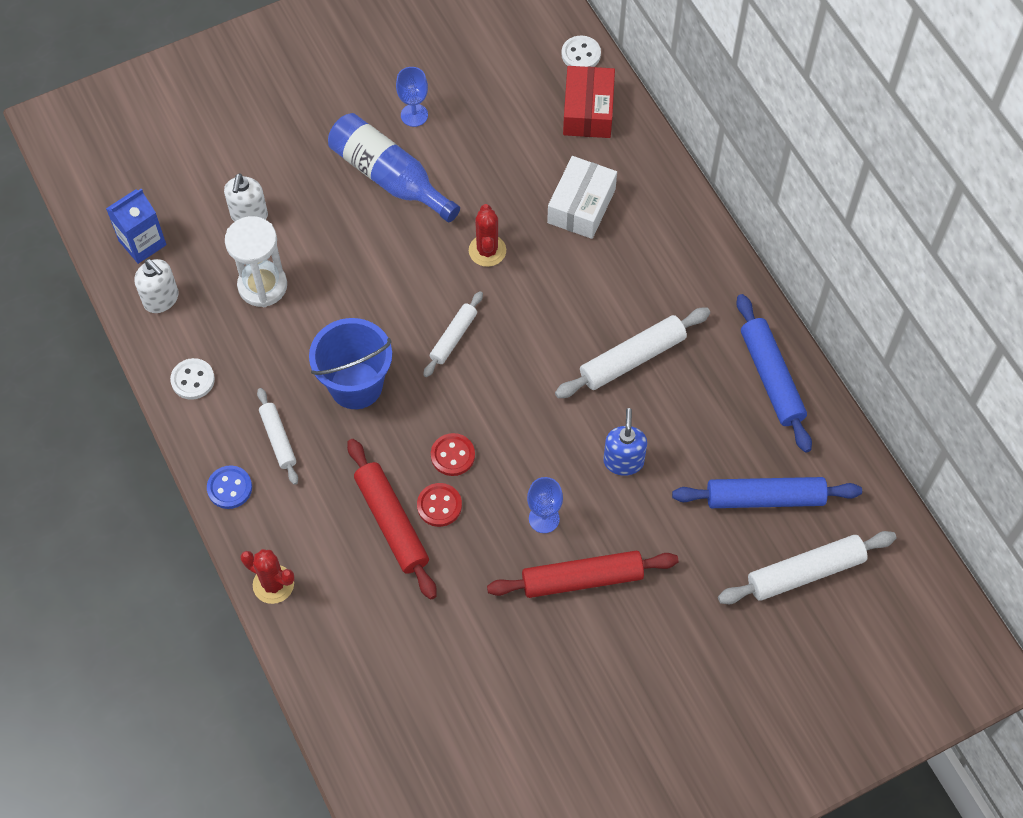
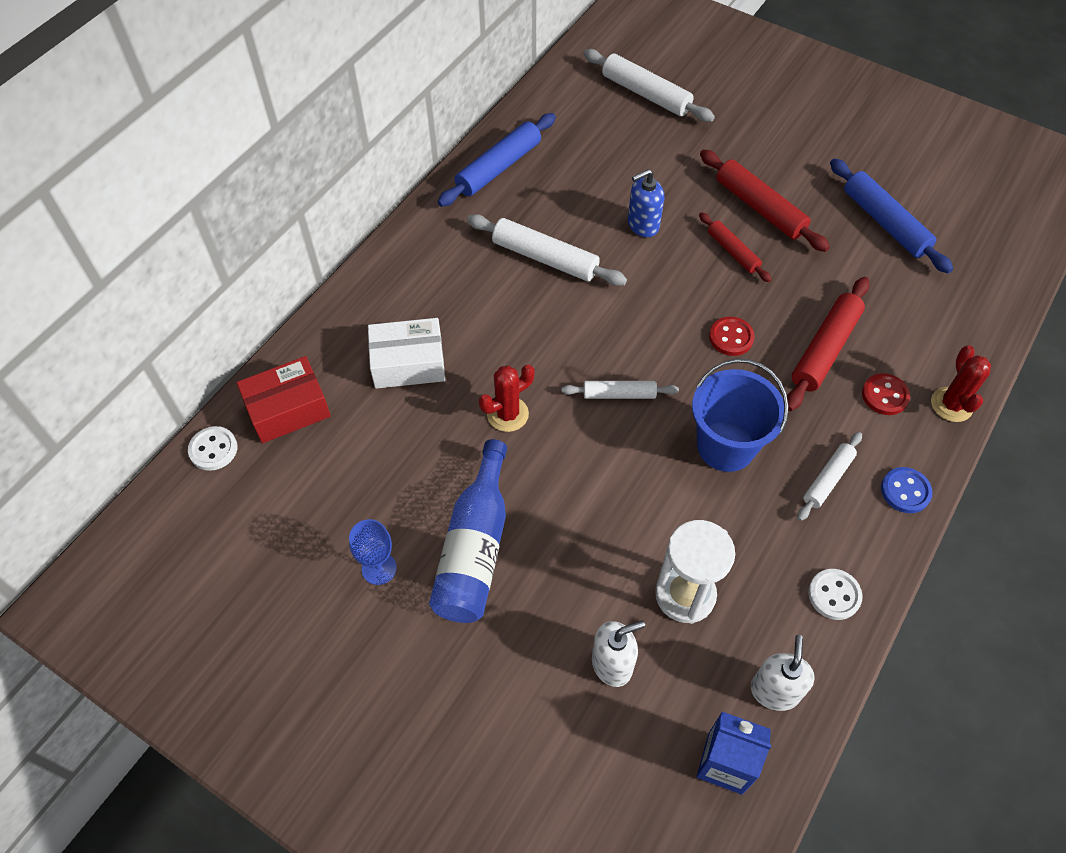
camera: 120 degrees left, 5 degrees down
red button [417,483,462,527] -> red button moved to [862,373,910,415]
blue goblet [527,477,563,533] -> red rolling pin [699,212,772,282]
blue rolling pin [672,477,862,508] -> blue rolling pin moved to [830,158,953,274]

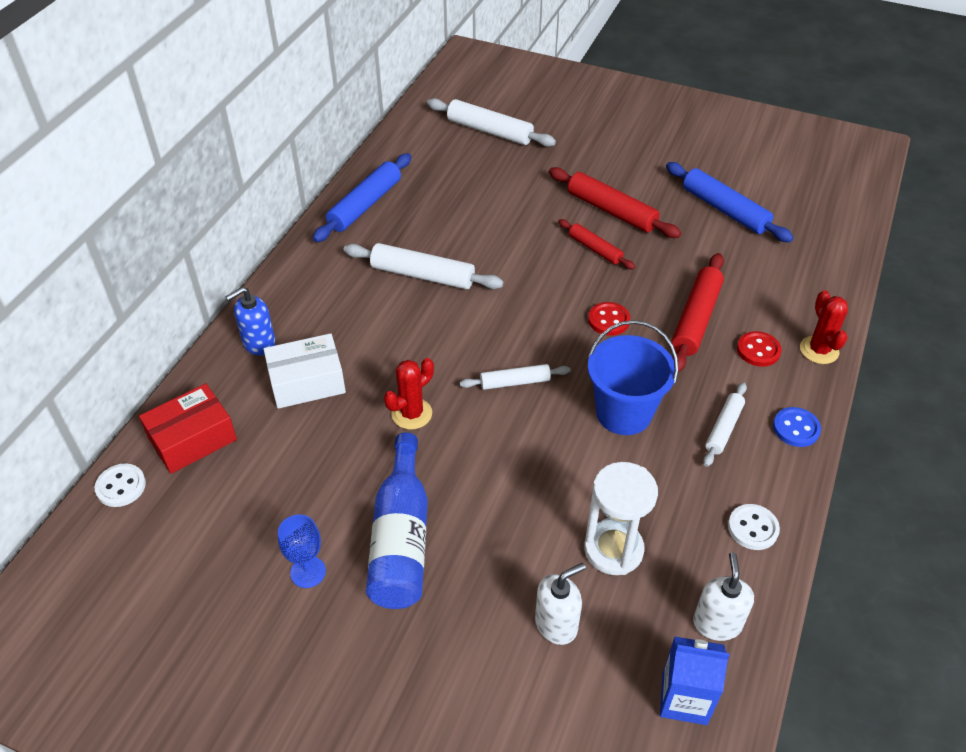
camera: 10 degrees left, 10 degrees down
blue soap dispenser [628,169,665,237] -> blue soap dispenser moved to [226,287,276,355]

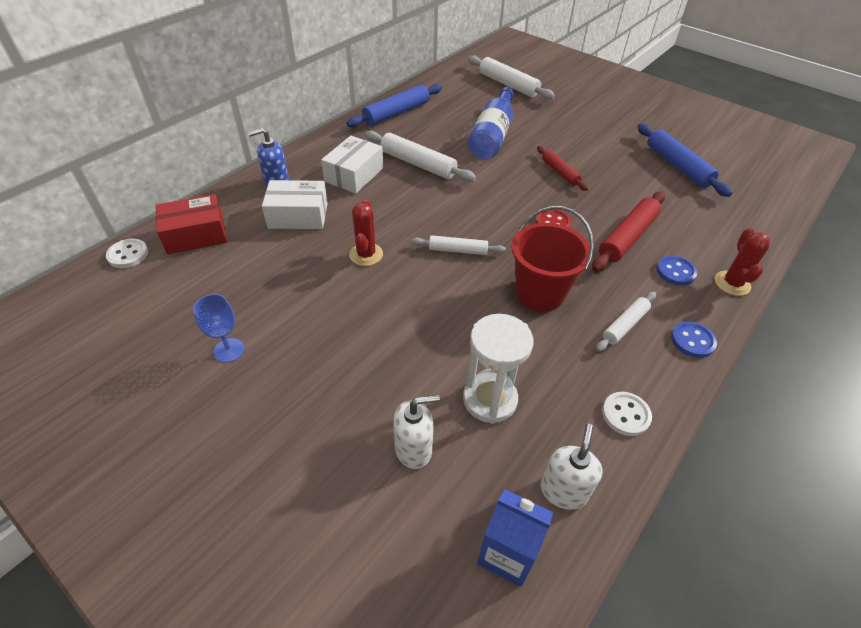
camera: 15 degrees right, 0 degrees up
blue bottle [366,432,428,609] -> blue bottle moved to [468,87,514,159]
red cactus [384,358,434,430] -> red cactus turned 60 degrees counterclockwise [349,199,383,266]
red rolling pin [549,167,681,238] -> none
blue bucket [588,320,678,435] -> red bucket [511,206,594,311]
red button [737,331,782,367] -> blue button [657,255,697,286]
none -> white box [321,136,383,193]

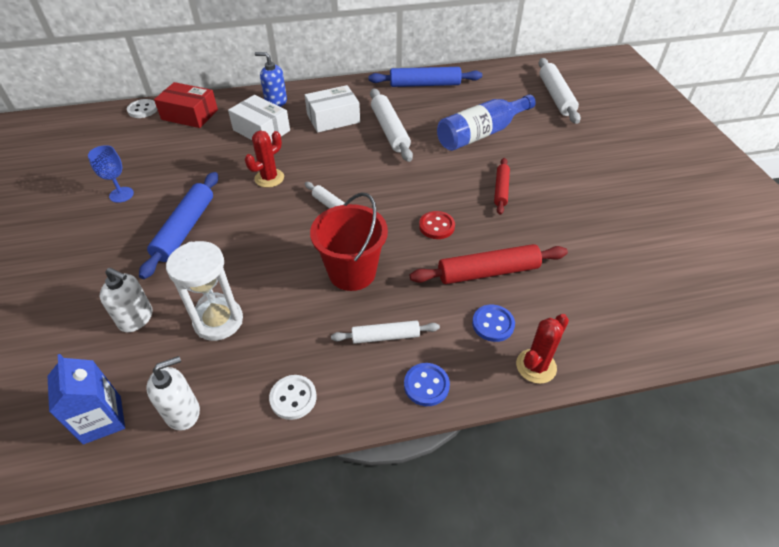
camera: 40 degrees right, 0 degrees up
blue rolling pin [637,124,732,197] -> blue rolling pin moved to [139,172,218,279]

